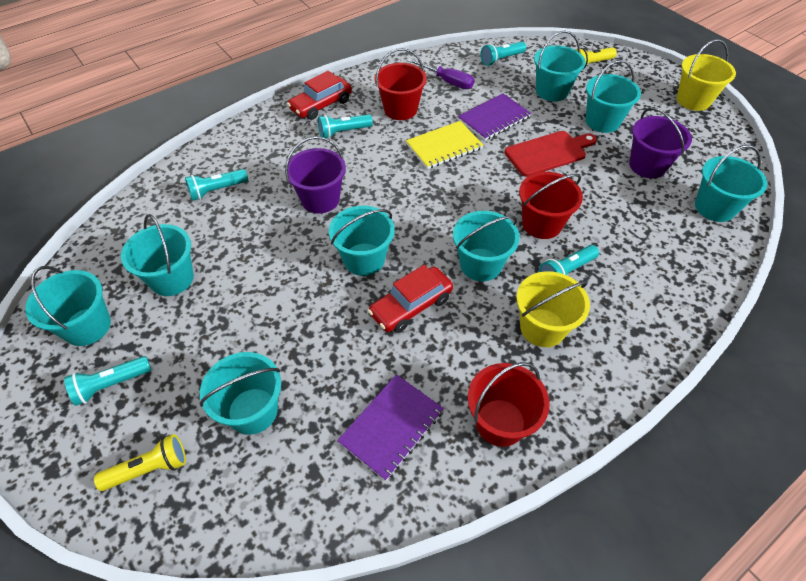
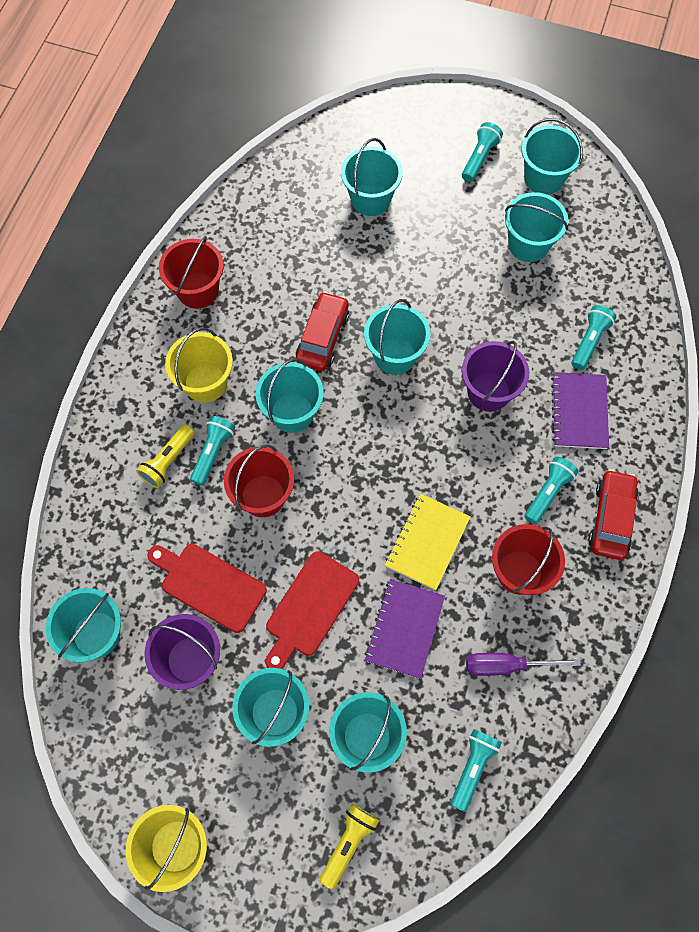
camera: 145 degrees right, 15 degrees up
yellow flashlight [94,434,186,491] -> yellow flashlight moved to [137,424,195,488]
purple notebook [337,374,444,481] -> purple notebook moved to [551,372,609,449]
none -> red cutting board [147,544,267,633]

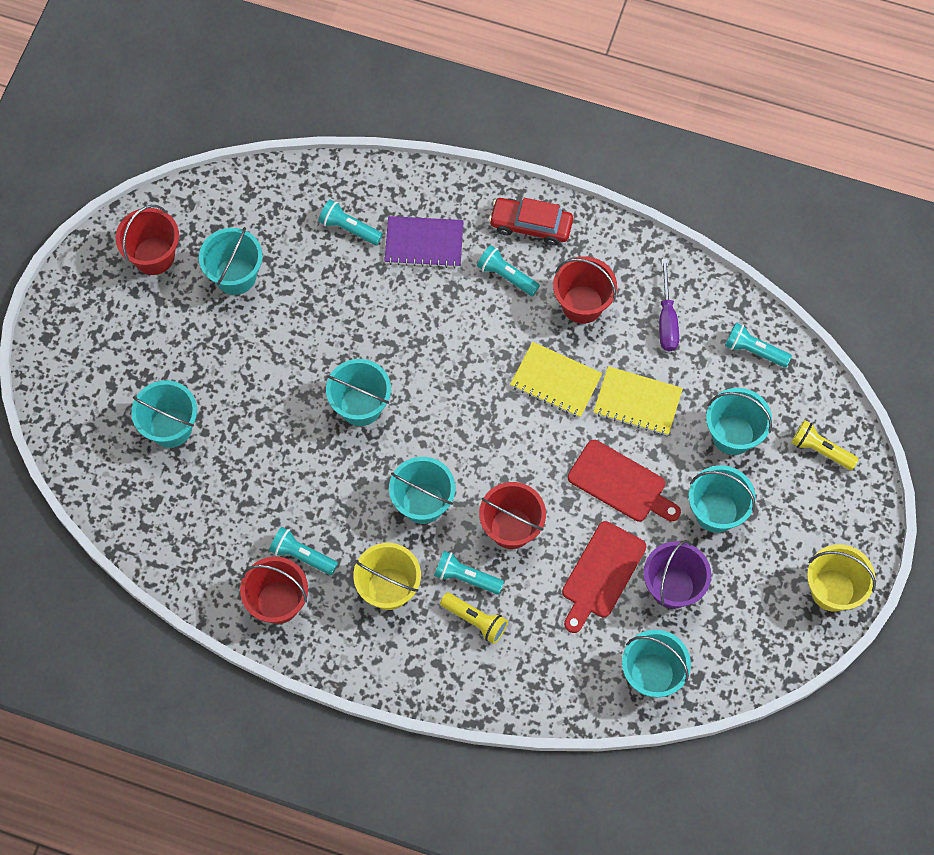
camera: 90 degrees left, 0 degrees up
red car [296,291,349,371] -> none
purple notebook [365,579,445,679] -> yellow notebook [593,366,683,436]
turquoise flashlight [462,122,503,182] -> turquoise flashlight moved to [269,527,338,575]
purple bucket [462,341,529,412] -> none
turquoise bucket [522,118,583,195] -> red bucket [116,205,179,275]

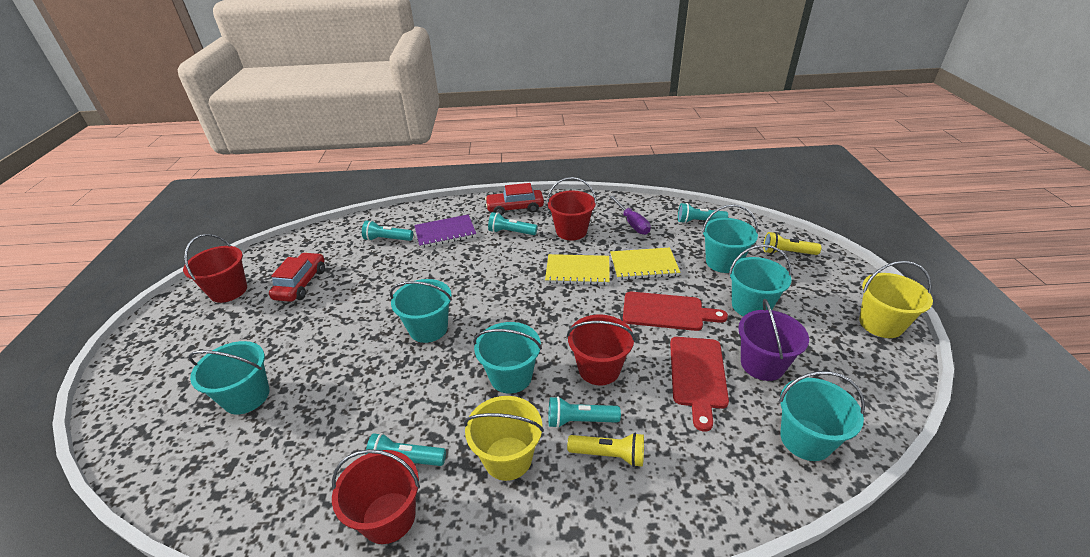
camera: 20 degrees left, 30 degrees down
turquoise bucket [199,227,263,295] -> red car [269,252,325,302]

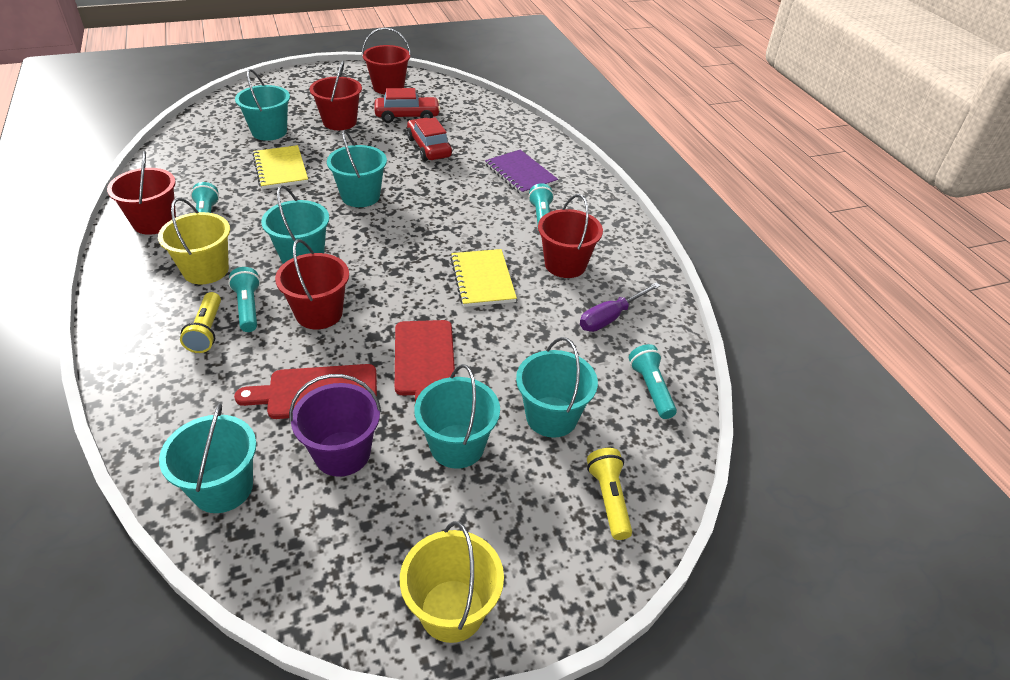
camera: 70 degrees right, 5 degrees up
turquoise flashlight [362,220,413,241] -> none
red car [485,183,544,216] -> red car moved to [407,117,452,161]
yellow notebook [610,248,680,280] -> yellow notebook moved to [252,145,308,189]
none -> red bucket [310,61,362,130]

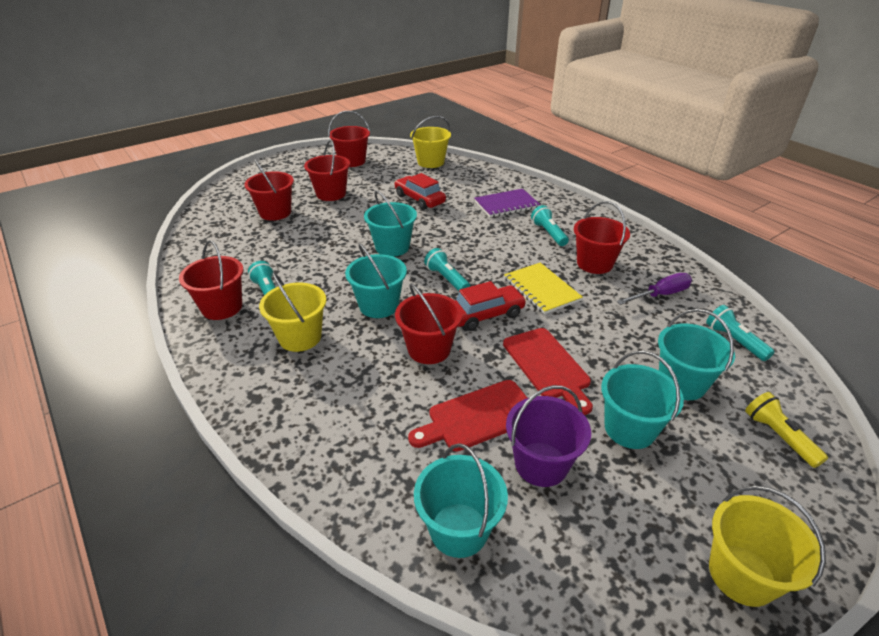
camera: 15 degrees left, 5 degrees down
yellow flashlight [180,292,221,353] -> none
turquoise flashlight [228,267,260,332] -> turquoise flashlight moved to [424,248,470,291]
turquoise bucket [235,69,290,141] -> red bucket [244,159,294,221]
yellow notebook [252,145,308,189] -> none
red car [374,88,440,123] -> red car moved to [455,281,527,331]
purple notebook [485,150,558,195] -> purple notebook turned 60 degrees counterclockwise [474,189,540,217]
purple screwdriver [580,283,661,332] -> purple screwdriver turned 150 degrees counterclockwise [616,273,692,305]
none -> yellow bucket [410,116,451,168]

